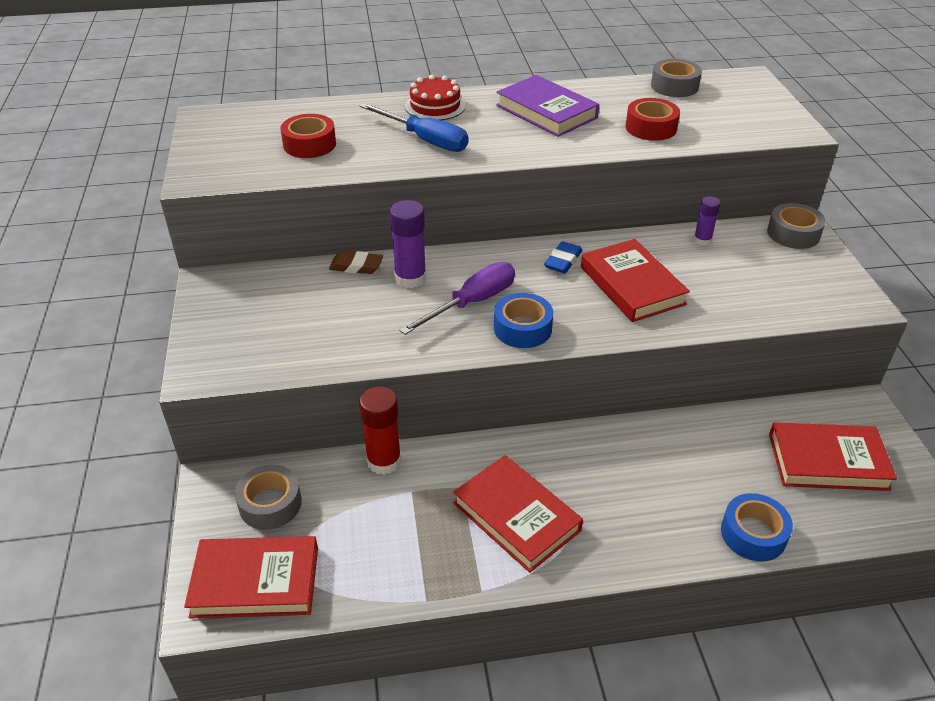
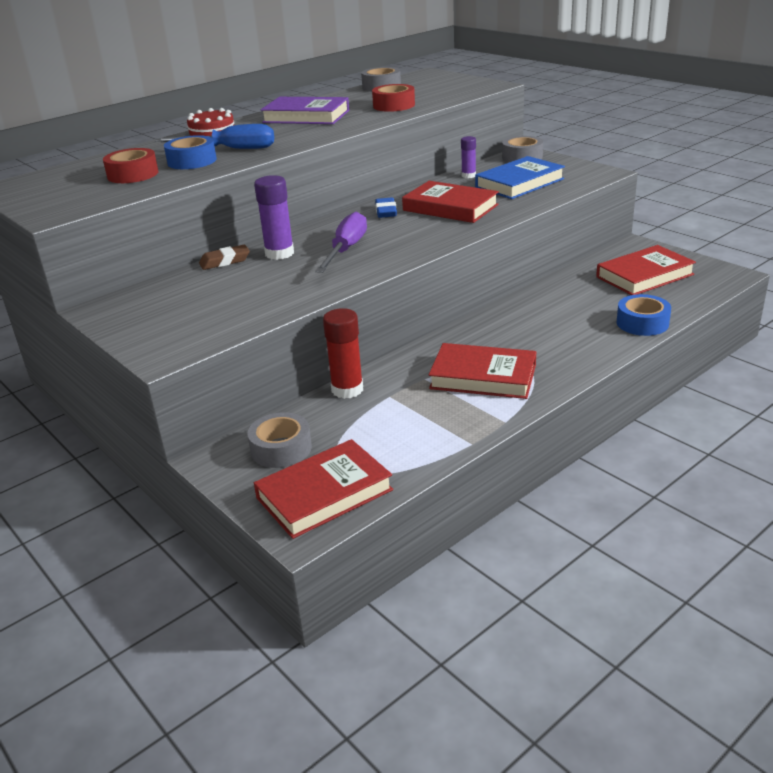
camera: 30 degrees left, 10 degrees down
blue tape [494,293,554,348] -> blue tape moved to [164,135,217,169]
none -> blue book [475,156,565,199]

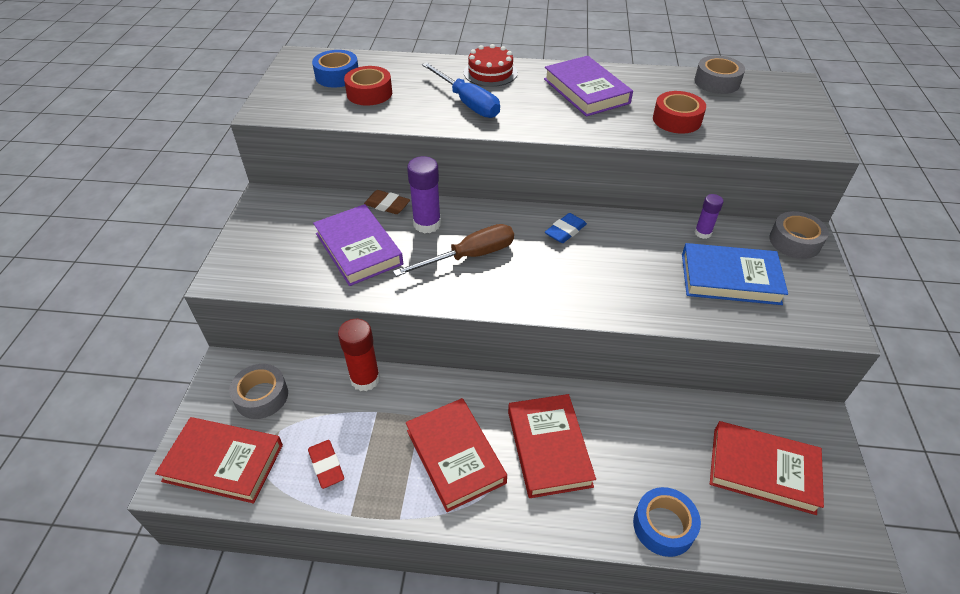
camera: 45 degrees right, 15 degrees up
blue tape [164,135,217,169] -> blue tape moved to [312,50,358,88]
purple screwdriver [315,212,367,273] -> brown screwdriver [393,224,514,277]
red book [402,181,499,223] -> red book moved to [508,394,596,498]
none -> red eraser [308,440,344,489]
none -> purple book [313,204,403,286]

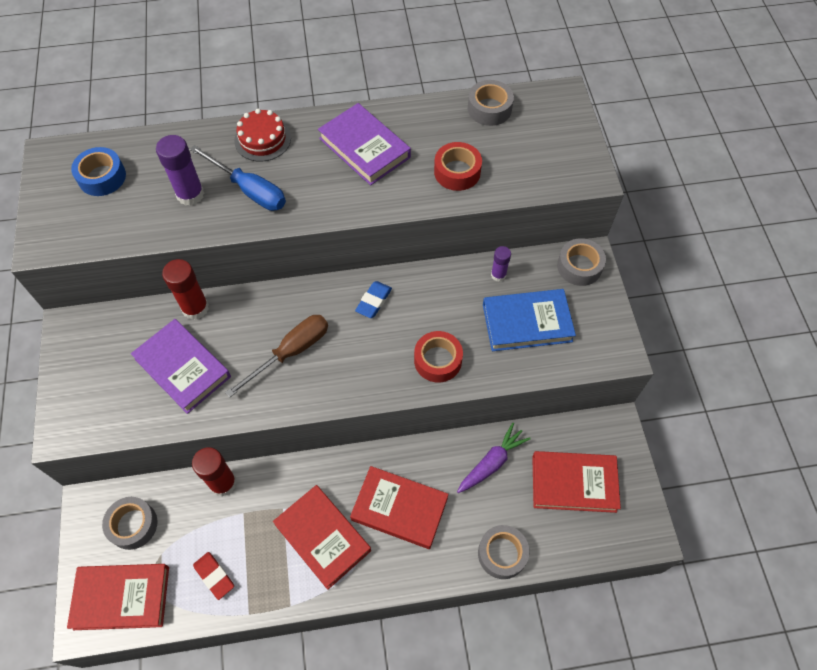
camera: 15 degrees left, 15 degrees up
red tape [344,66,392,106] -> red tape moved to [414,331,463,382]
brown eraser [364,190,410,214] -> red glue stick [162,259,209,320]
purple glue stick [407,156,441,233] -> purple glue stick moved to [156,135,205,206]
red book [508,394,596,498] -> red book turned 45 degrees counterclockwise [350,466,449,549]
blue tape [633,487,701,557] -> grey tape [478,525,529,579]
none -> purple carrot [457,423,531,493]

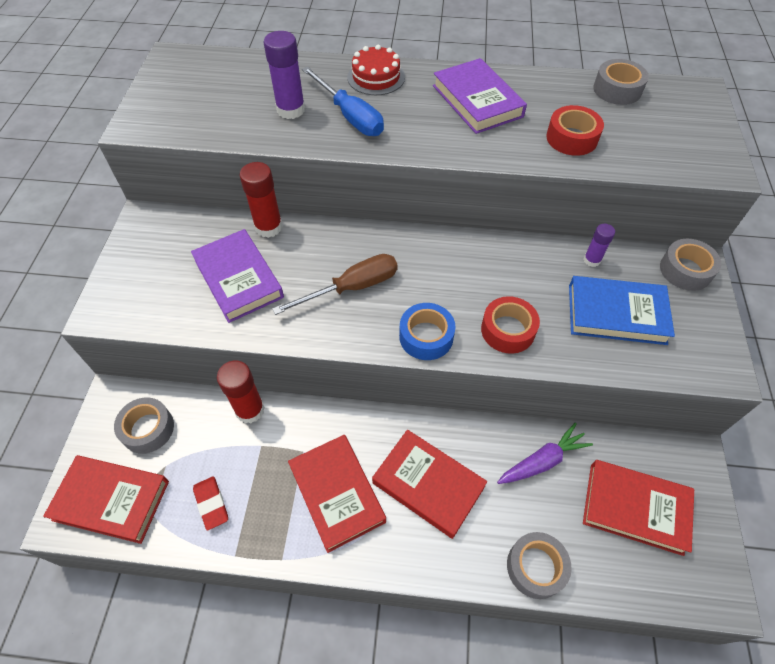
camera: 15 degrees right, 5 degrees down
blue tape [71,147,126,196] -> blue tape moved to [399,303,455,360]
blue eraser [355,281,392,318] -> none

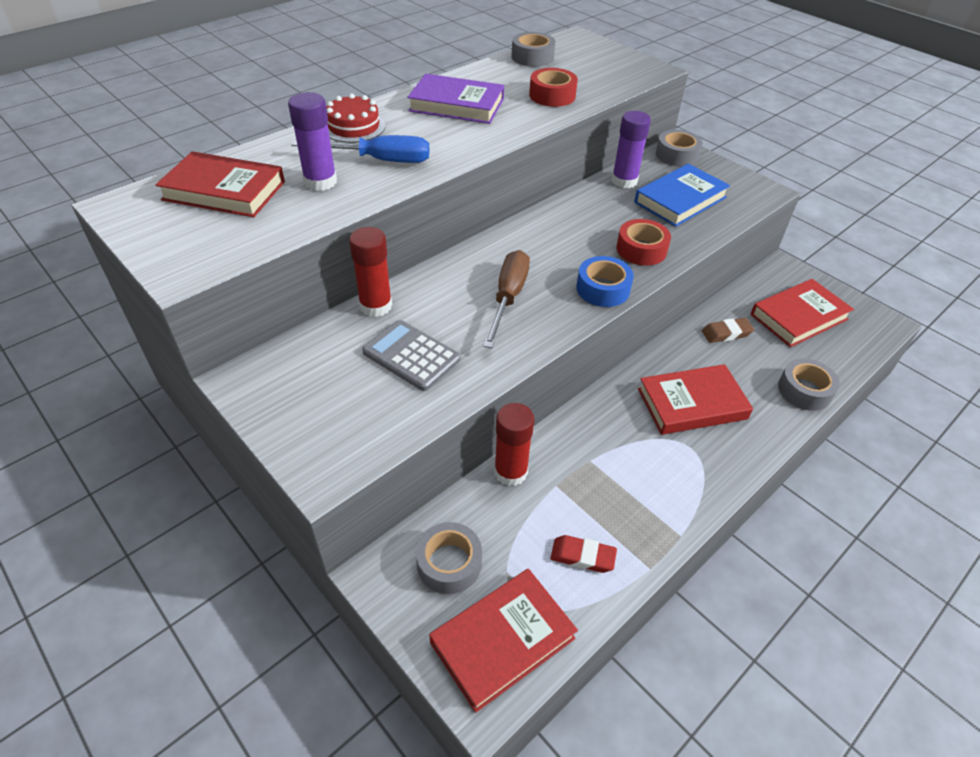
camera: 50 degrees left, 10 degrees down
purple book [191,229,284,323] -> grey calculator [362,320,461,391]
red book [288,435,386,553] -> red book moved to [155,151,285,217]
purple carrot [497,423,593,484] -> brown eraser [702,318,754,343]
purple glue stick [584,224,615,267] -> purple glue stick [612,111,651,188], size x1.69

